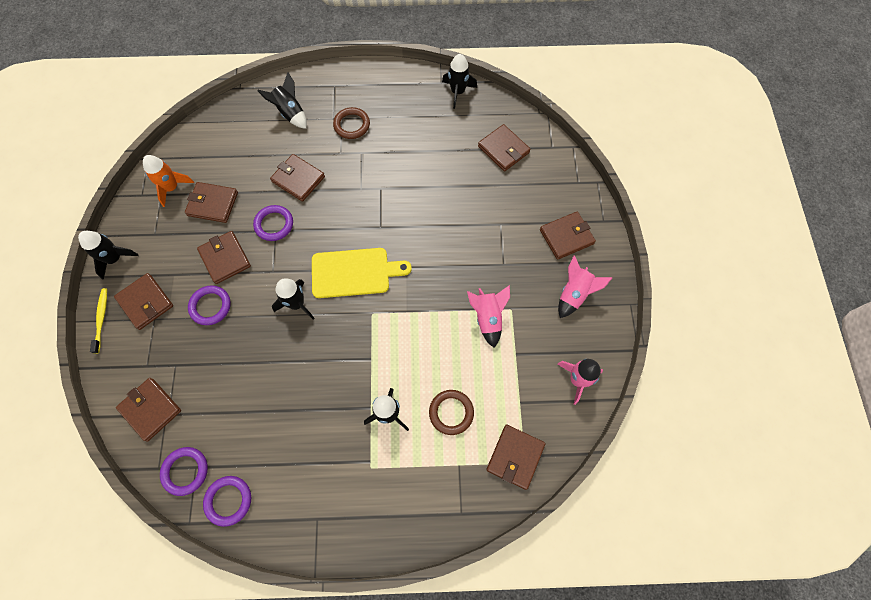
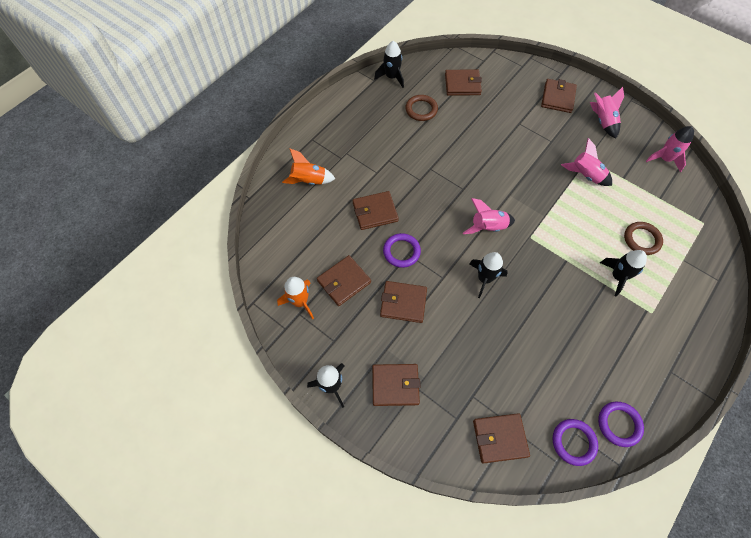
camera: 50 degrees left, 5 degrees down
yellow toothbrush [90,288,107,354] -> none
purple ring [188,285,231,325] -> none
black rocket [257,72,307,129] -> orange rocket [282,149,335,185]
yellow cutting board [312,248,412,298] -> pink rocket [463,198,515,234]
brown ring [333,107,370,139] -> brown ring moved to [405,95,438,121]
brown wallet [486,424,545,490] -> none

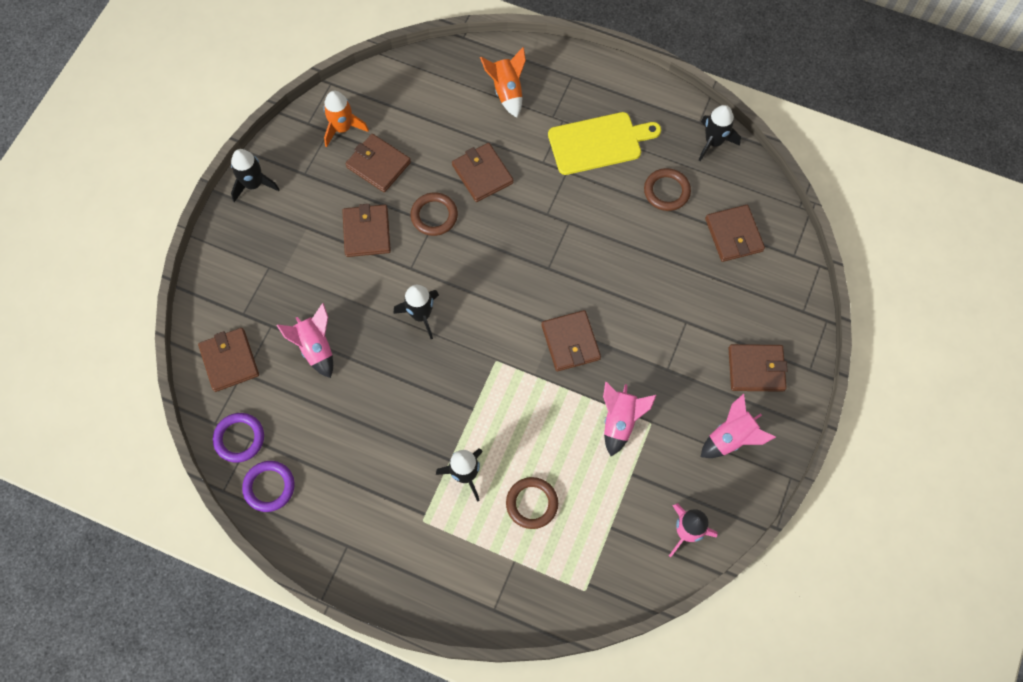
camera: 75 degrees right, 5 degrees up
brown wallet [372,364,420,406] -> brown wallet moved to [541,310,601,371]
purple ring [383,233,421,268] -> brown ring [411,193,458,236]
pink rocket [463,198,515,234] -> pink rocket moved to [276,303,333,378]
none -> yellow cutting board [548,112,661,175]

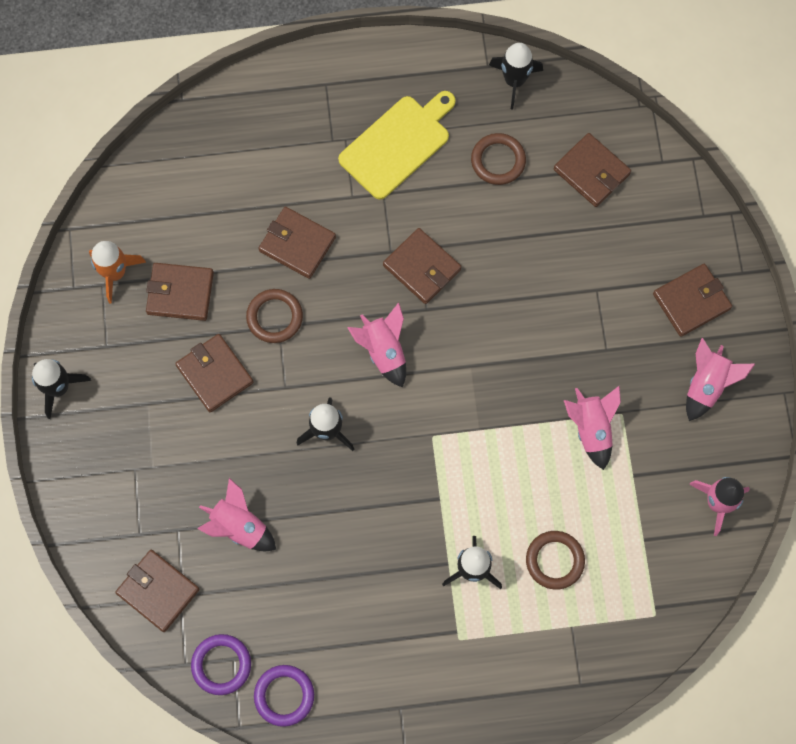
camera: 30 degrees left, 5 degrees up
orange rocket [480,47,526,117] -> none
brown wallet [541,310,601,371] -> brown wallet moved to [383,228,462,304]
none -> pink rocket [347,303,406,387]

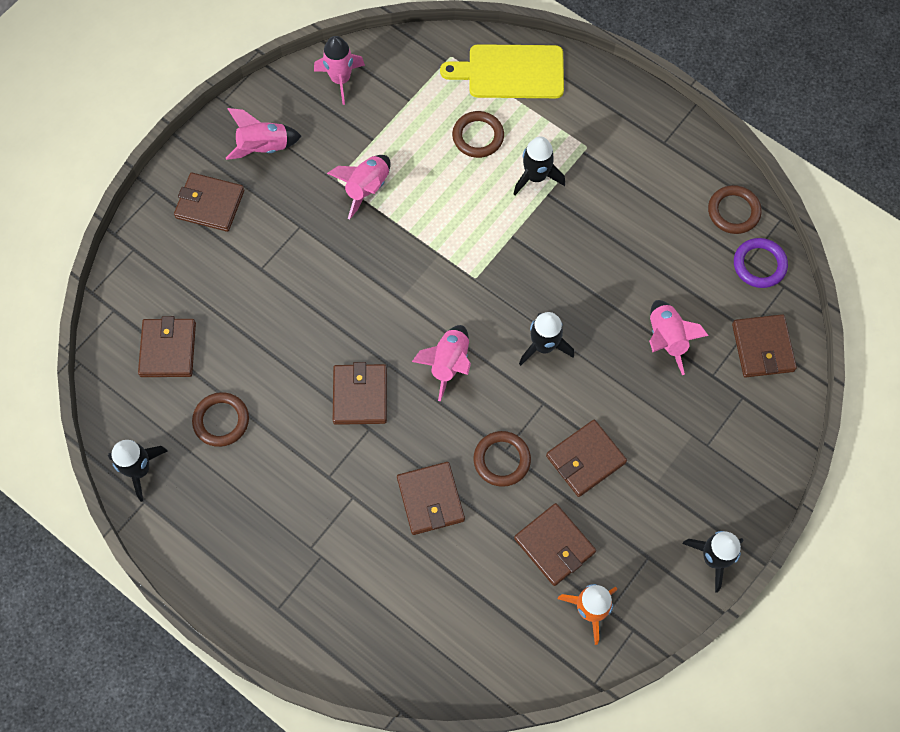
camera: 135 degrees left, 5 degrees down
brown wallet [175,334,254,412] -> brown wallet turned 45 degrees clockwise [546,420,627,497]
purple ring [254,665,314,727] -> brown ring [708,185,762,234]
yellow cutting board [338,91,456,200] -> yellow cutting board moved to [440,44,564,98]

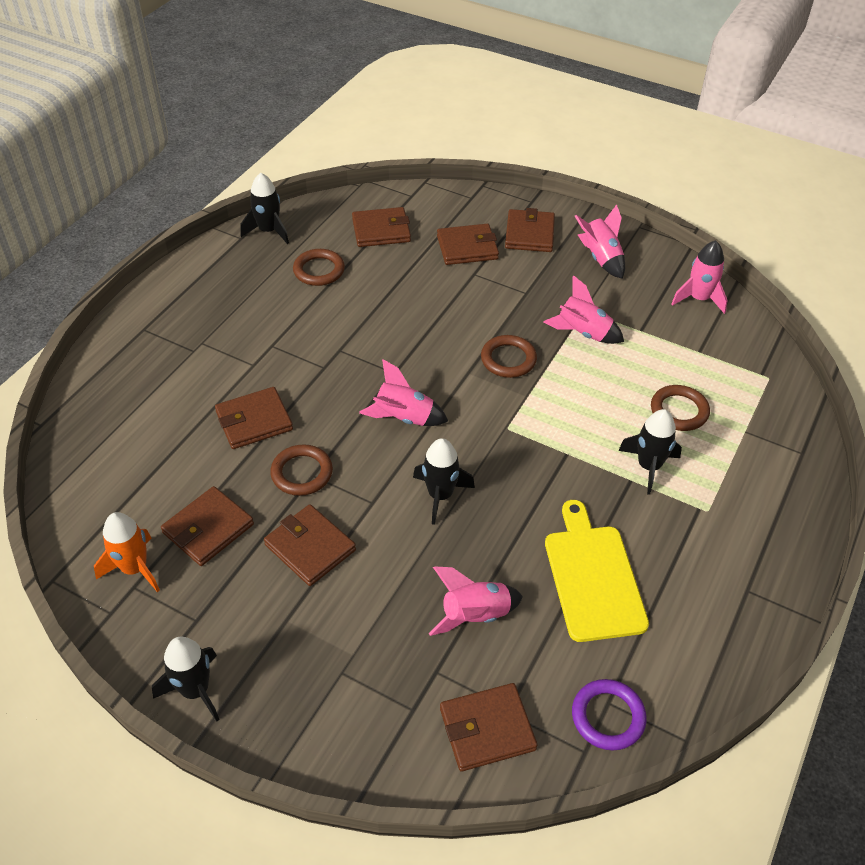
camera: 80 degrees right, 20 degrees down
brown wallet [333,362,387,425] -> brown wallet moved to [437,224,499,265]
yellow cutting board [440,44,564,98] -> yellow cutting board moved to [545,500,649,642]
brown ring [708,185,762,234] -> brown ring moved to [481,335,537,378]

